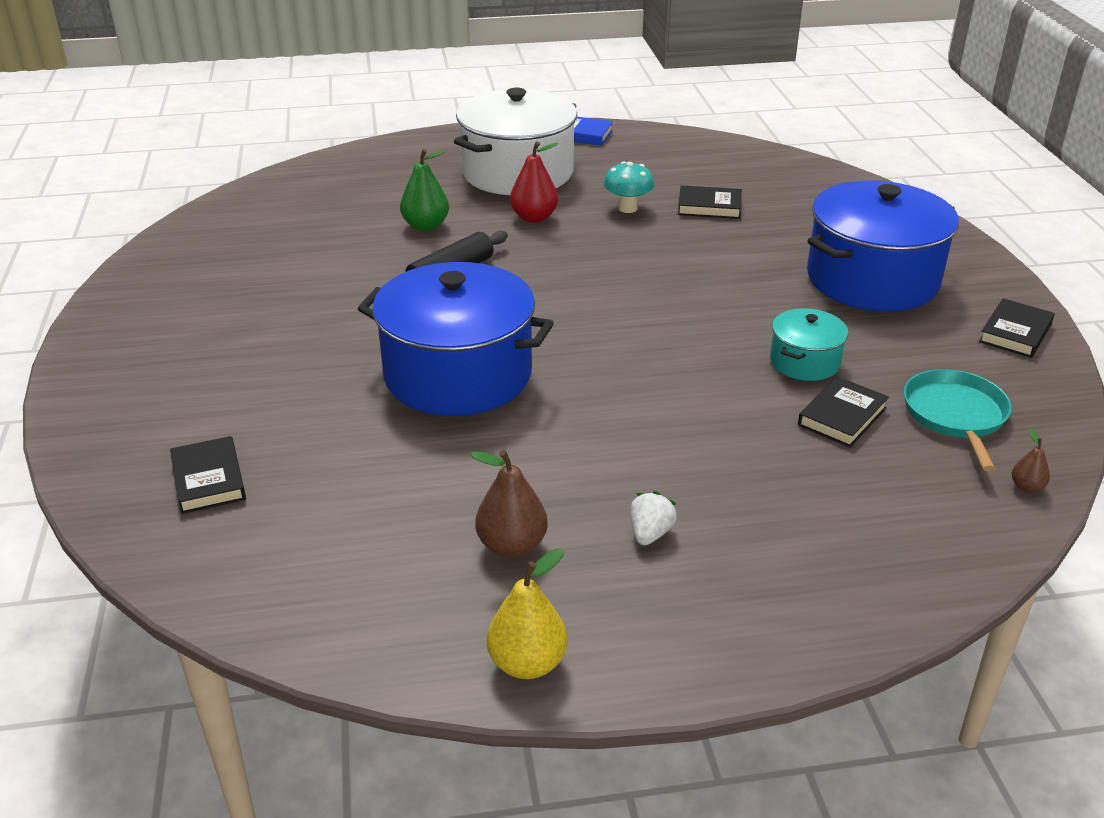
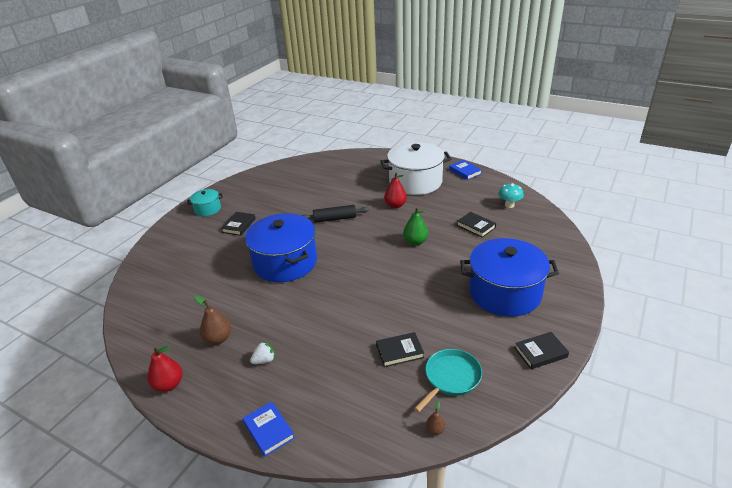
camera: 40 degrees right, 0 degrees up
black book [170,436,246,514] -> black book moved to [221,212,256,236]
green pear [400,149,449,231] -> green pear moved to [403,207,428,245]
yellow pear [487,548,568,679] -> red pear [147,346,183,392]
turquoise mushroom [604,162,654,213] -> turquoise mushroom moved to [498,183,524,208]
turquoise pot [770,308,848,381] -> turquoise pot moved to [187,189,223,216]
none -> blue book [243,402,295,457]

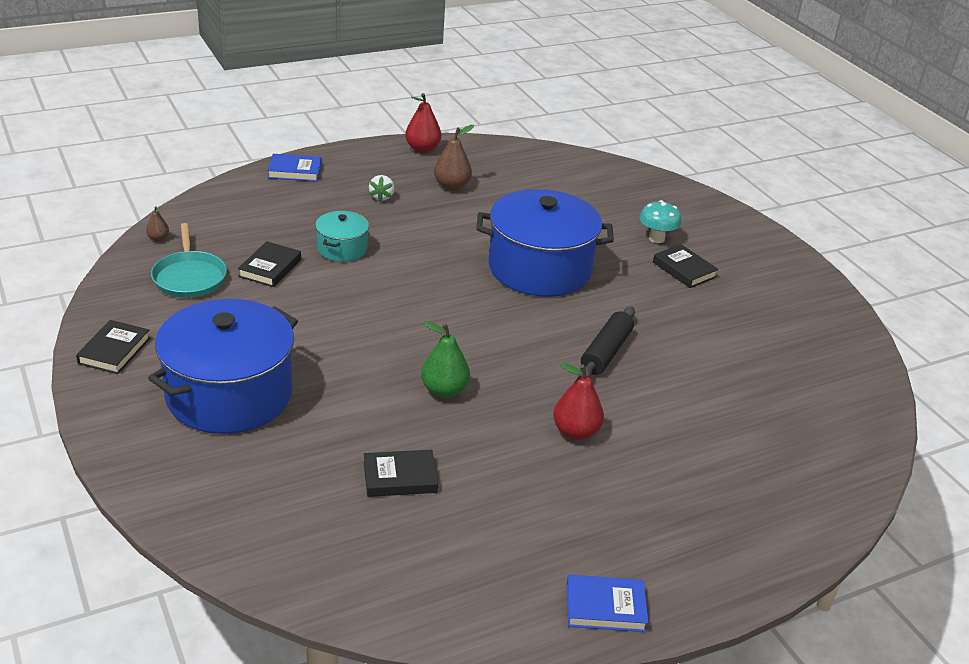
camera: 120 degrees right, 0 degrees up
turquoise pot [187,189,223,216] -> turquoise pot moved to [315,211,369,262]
white pot [380,142,451,195] -> none
turquoise mushroom [498,183,524,208] -> turquoise mushroom moved to [639,200,682,243]

